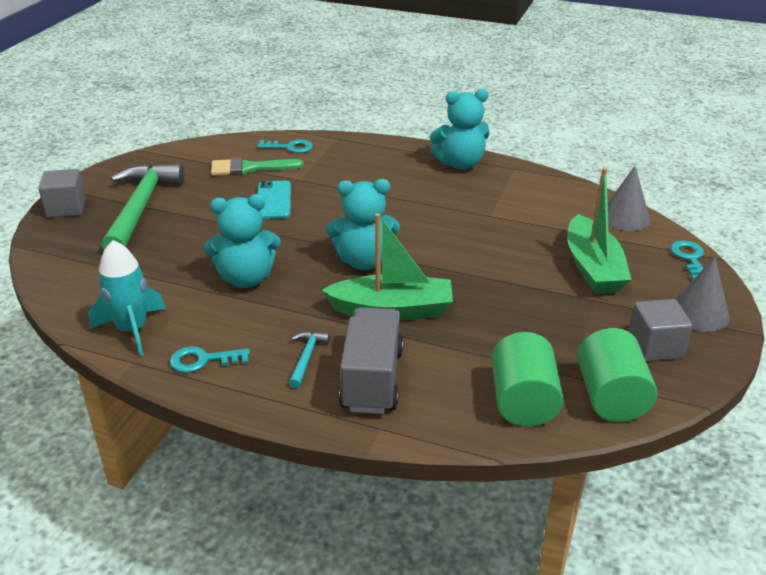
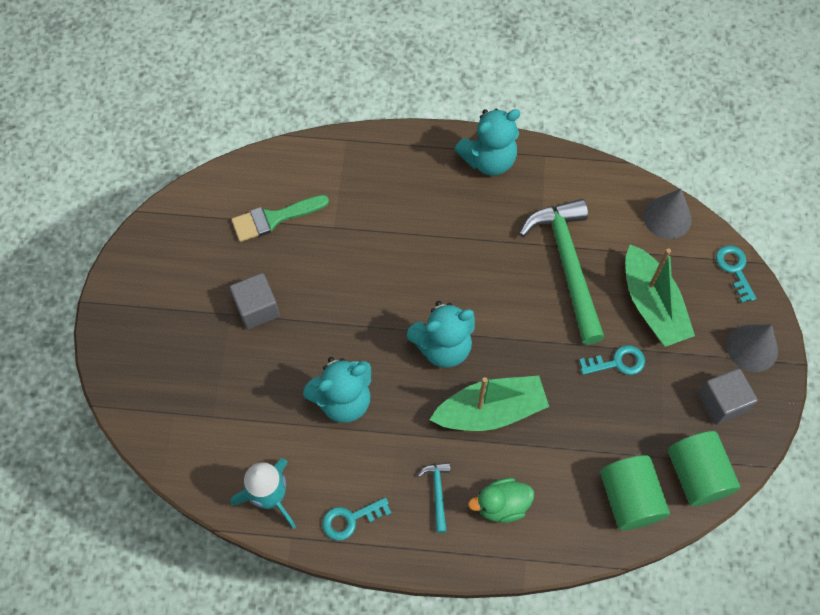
camera: 15 degrees left, 30 degrees up
grey cube [38,169,86,218] -> grey cube moved to [230,273,280,329]
green hammer [101,164,185,250] -> green hammer moved to [519,199,605,345]
turquoise key [257,139,313,153] -> turquoise key moved to [579,345,645,375]
turquoise phone [257,181,291,219] -> none
grey truck [339,307,404,414] -> green duck [468,478,534,523]

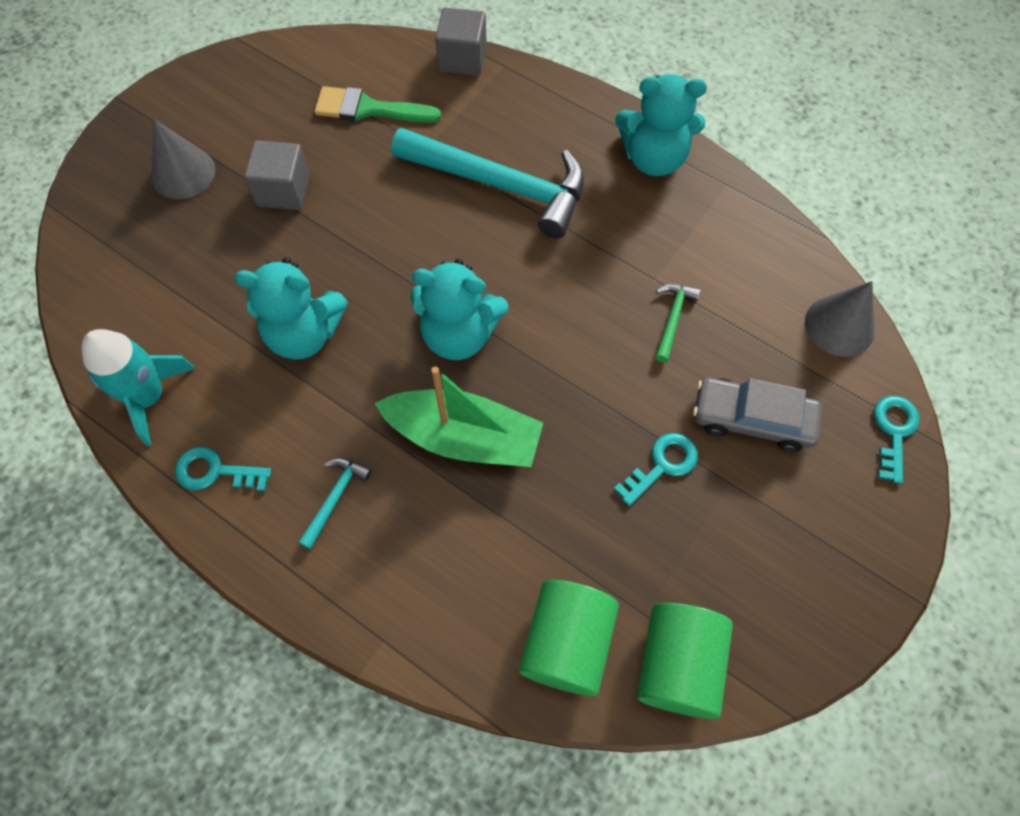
camera: 30 degrees right, 0 degrees up
green duck [468,478,534,523] -> none
green hammer [519,199,605,345] -> green hammer [655,284,701,363], size x0.42
turquoise key [579,345,645,375] -> turquoise key turned 60 degrees counterclockwise [614,433,698,506]
green boat [625,244,695,347] -> grey car [693,377,822,452]
grey cube [698,368,758,425] -> grey cube moved to [435,8,487,76]
grey cone [727,324,778,372] -> grey cone moved to [151,119,215,199]
none -> turquoise hammer [391,128,584,239]

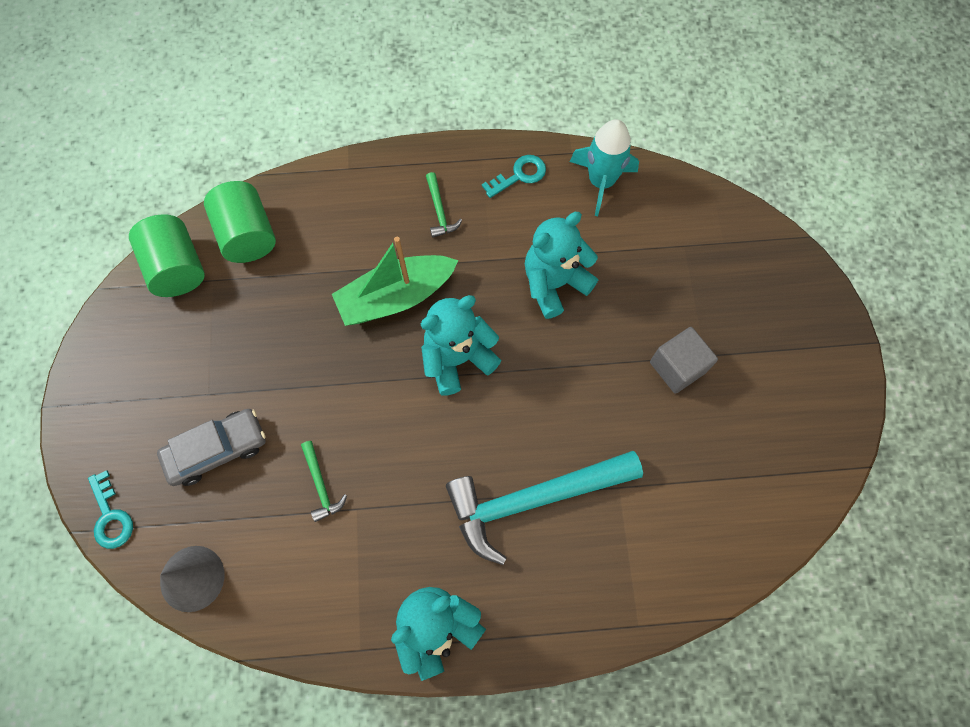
camera: 140 degrees right, 5 degrees up
grey cone [151,119,215,199] -> none
turquoise hammer [298,458,372,549] -> green hammer [426,172,462,238]
green brush [315,86,441,123] -> none
grey cube [435,8,487,76] -> none
turquoise key [614,433,698,506] -> none

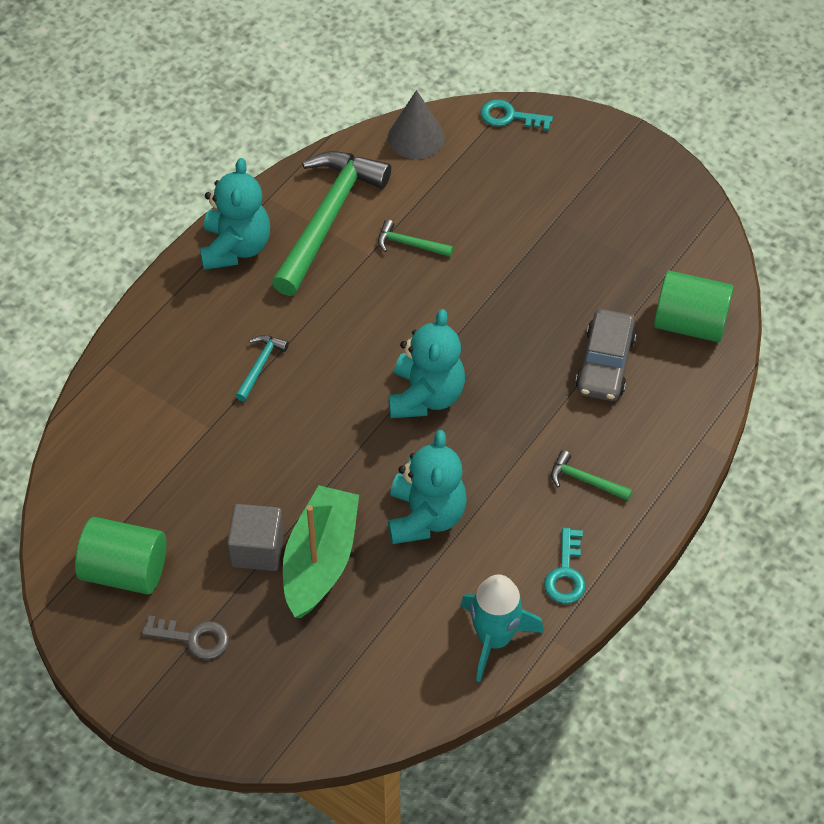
camera: 130 degrees right, 15 degrees down
green cylinder [129,215,205,297] -> green cylinder moved to [75,517,167,595]
grey car [157,409,266,486] -> grey car moved to [575,309,637,401]
green boat [332,237,458,326] -> green boat moved to [283,485,359,618]
turquoise hammer [446,451,643,565] -> turquoise hammer [235,335,289,401], size x0.42
none -> grey key [142,616,229,659]
none -> green hammer [272,151,391,296]

